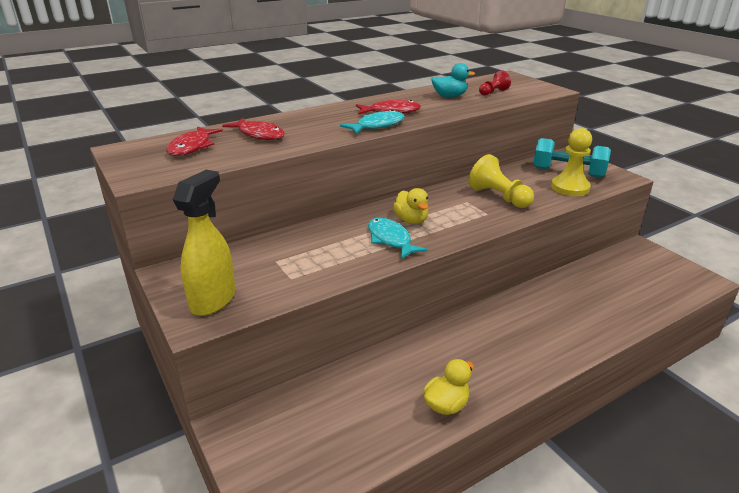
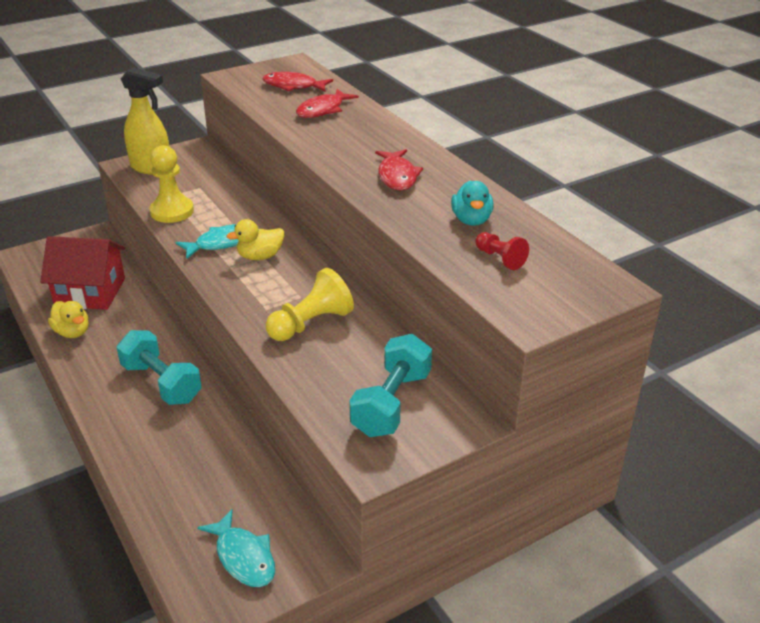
camera: 90 degrees right, 5 degrees up
turquoise fish [340,110,404,134] -> turquoise fish moved to [197,509,275,587]
yellow pawn [551,128,592,196] -> yellow pawn moved to [150,145,194,223]
none -> red house [40,236,125,310]
none -> turquoise dumbbell [116,330,202,405]

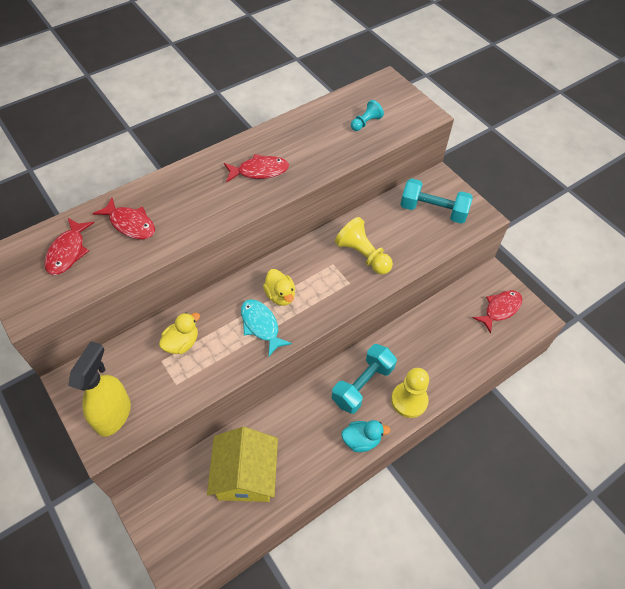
camera: 95 degrees left, 20 degrees up
red house [40,236,125,310] -> yellow house [207,427,278,502]
yellow duck [48,301,89,338] -> yellow duck moved to [159,313,200,354]
yellow pawn [150,145,194,223] -> yellow pawn moved to [391,368,429,418]
turquoise fish [197,509,275,587] -> red fish [473,290,522,334]
turquoise duck [451,181,494,226] -> turquoise duck moved to [341,420,391,452]
red pawn [475,232,529,270] -> turquoise pawn [351,100,384,131]

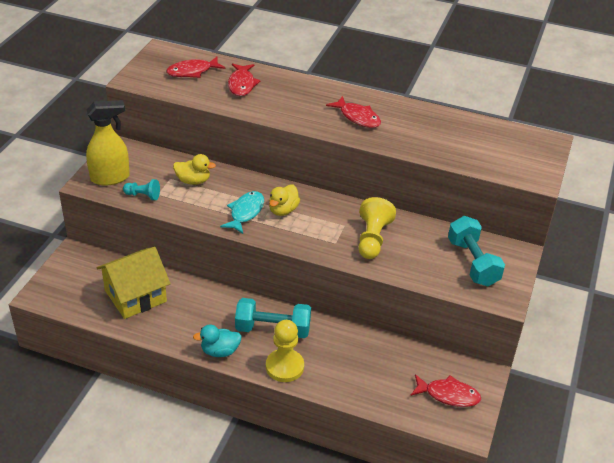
camera: 55 degrees right, 15 degrees down
turquoise duck [341,420,391,452] -> turquoise duck turned 120 degrees clockwise [193,325,242,357]
turquoise pawn [351,100,384,131] -> turquoise pawn moved to [123,179,160,200]

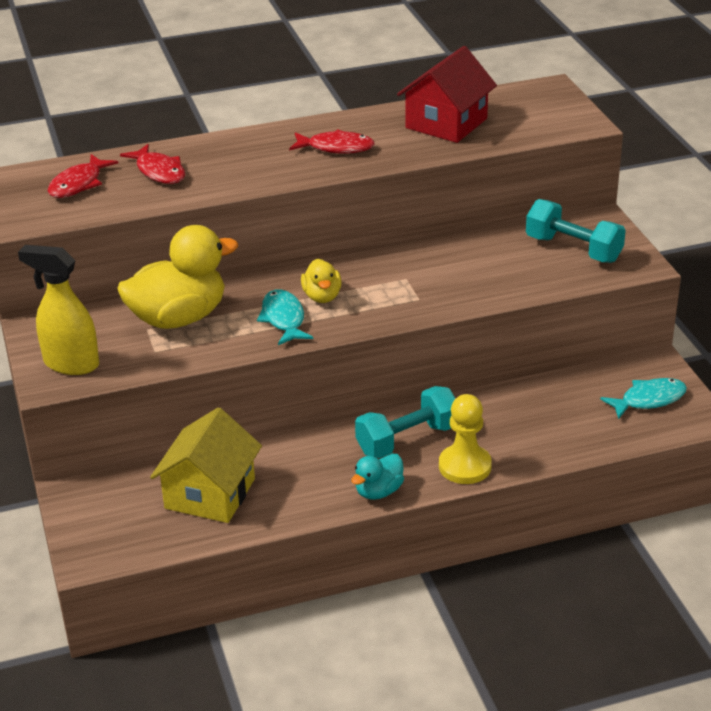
camera: 35 degrees left, 5 degrees down
yellow spray bottle [86,100,130,186] -> yellow spray bottle turned 105 degrees counterclockwise [18,245,99,375]
turquoise pawn [123,179,160,200] -> none
yellow duck [173,154,216,185] -> yellow duck [118,225,238,329], size x2.00
yellow pawn [358,197,396,259] -> none
red fish [410,374,481,407] -> turquoise fish [600,378,687,419]
none -> red house [397,46,497,143]

